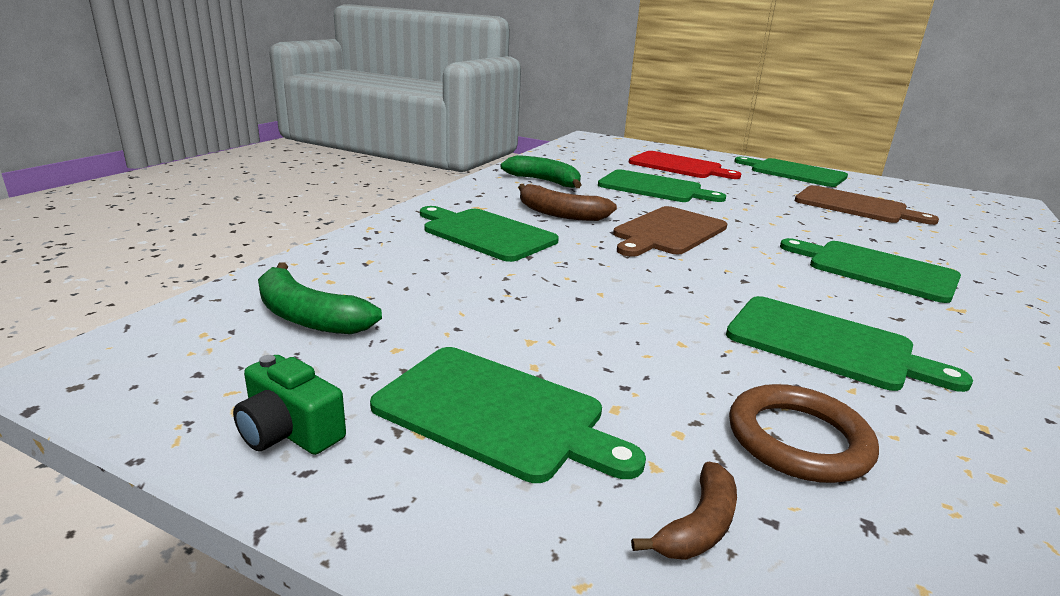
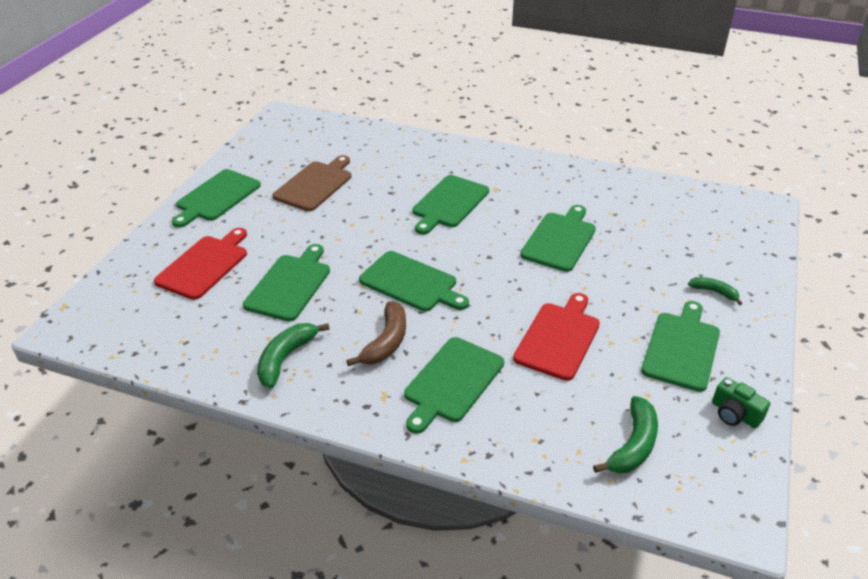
camera: 95 degrees left, 15 degrees up
green camera [233,355,346,455] -> green camera turned 105 degrees clockwise [712,377,770,428]
brown cutting board [613,206,727,257] -> green cutting board [359,251,469,312]
brown banana [631,462,737,560] -> green banana [688,277,742,305]
brown ring [729,384,879,483] -> none
none -> red cutting board [513,293,600,381]

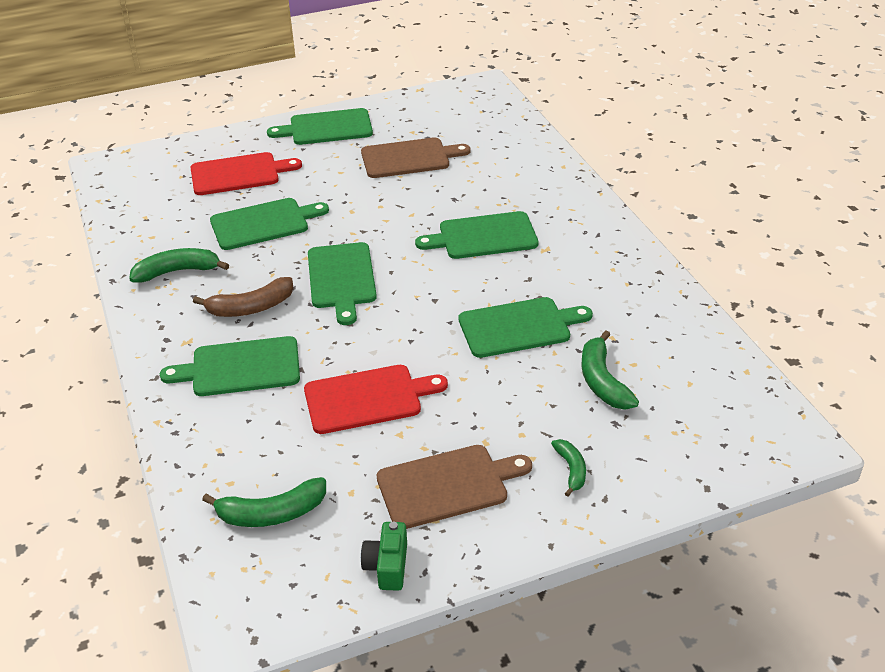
camera: 50 degrees right, 0 degrees up
green cutting board [641,301,720,392] -> brown cutting board [377,445,532,529]
none -> green banana [581,331,639,410]

